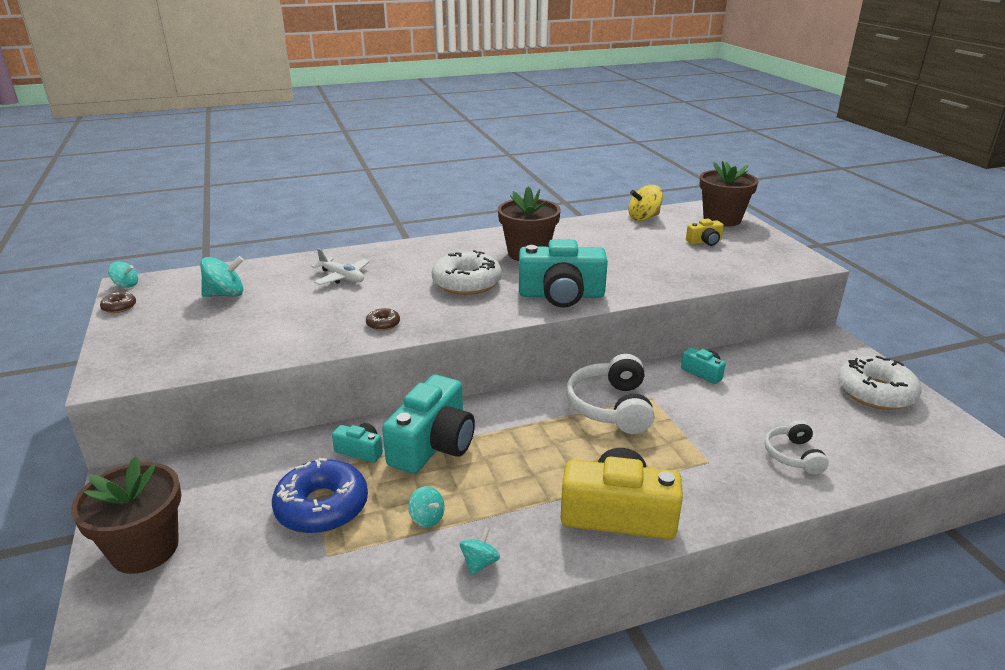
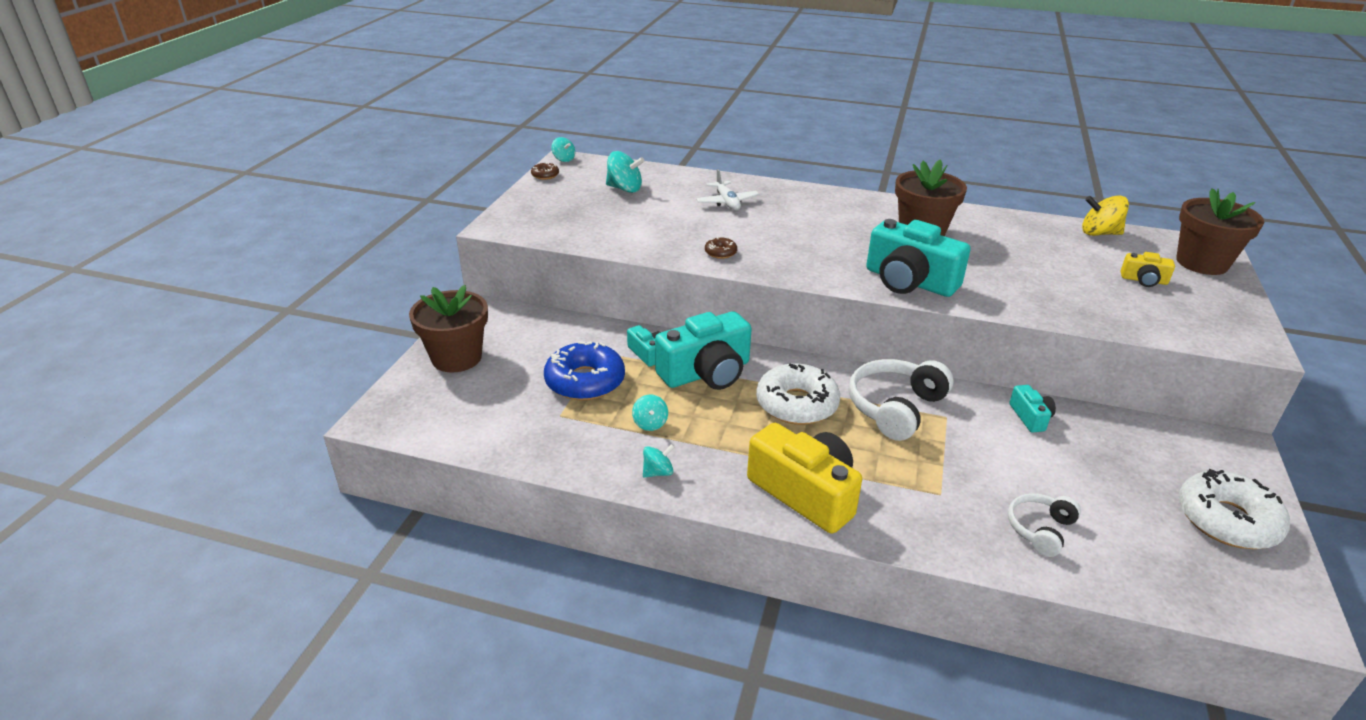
camera: 35 degrees right, 5 degrees up
white donut [432,250,502,295] -> white donut moved to [756,363,840,425]

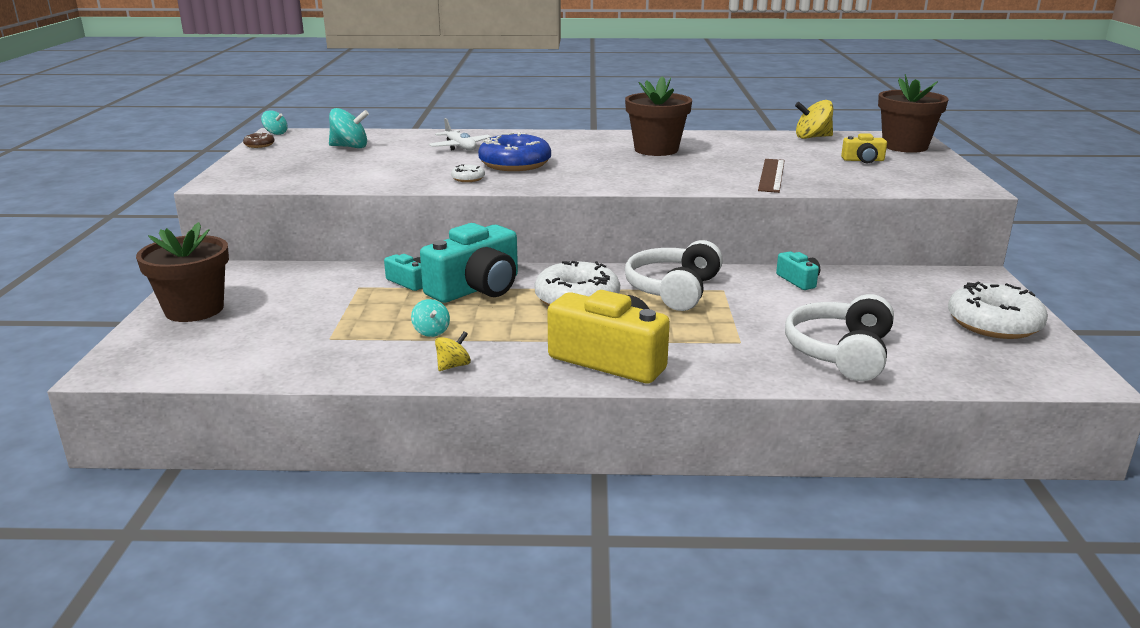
camera: 15 degrees left, 10 degrees down
blue donut [544,341,625,401] -> blue donut moved to [478,132,551,171]
turquoise spinning top [643,444,674,478] -> yellow spinning top [435,331,471,371]
brown donut [705,237,737,259] -> white donut [451,164,485,182]
turquoise camera [866,219,971,297] -> none
white headphones [1008,493,1081,557] -> white headphones [785,294,894,381], size x1.69
none -> brown ruler [758,159,785,193]

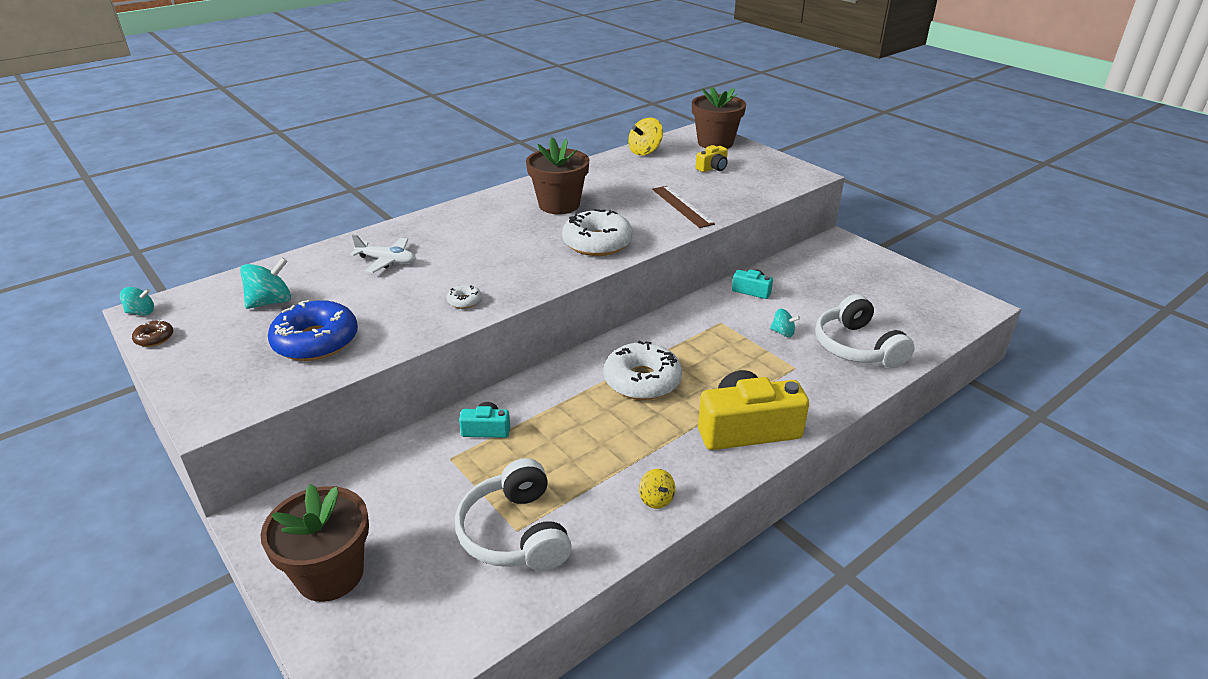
camera: 40 degrees left, 10 degrees up
turquoise spinning top [411,299,450,337] -> turquoise spinning top moved to [770,309,800,337]
turquoise camera [420,223,518,303] -> none
yellow spinning top [435,331,471,371] -> yellow spinning top turned 150 degrees clockwise [639,469,675,509]
blue donut [478,132,551,171] -> blue donut moved to [268,300,358,361]
white headphones [625,240,723,311] -> white headphones moved to [455,458,571,571]
white donut [948,282,1048,339] -> white donut moved to [562,209,633,256]

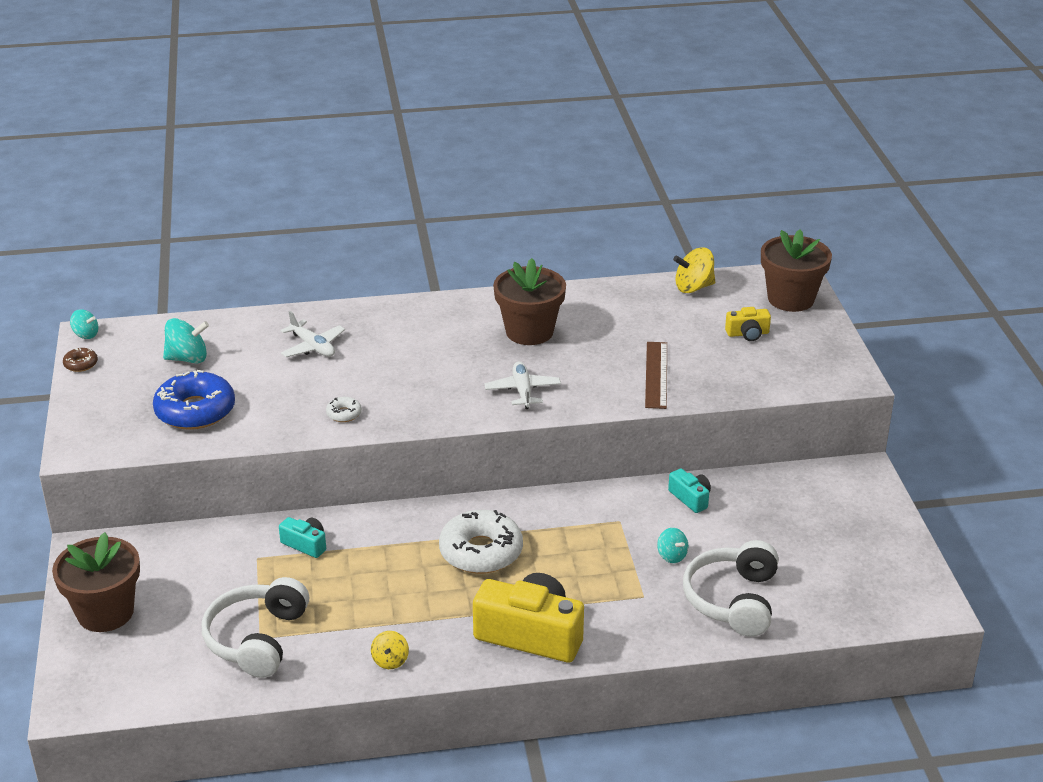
camera: 30 degrees right, 0 degrees up
white donut [562,209,633,256] -> white plane [484,361,561,409]

